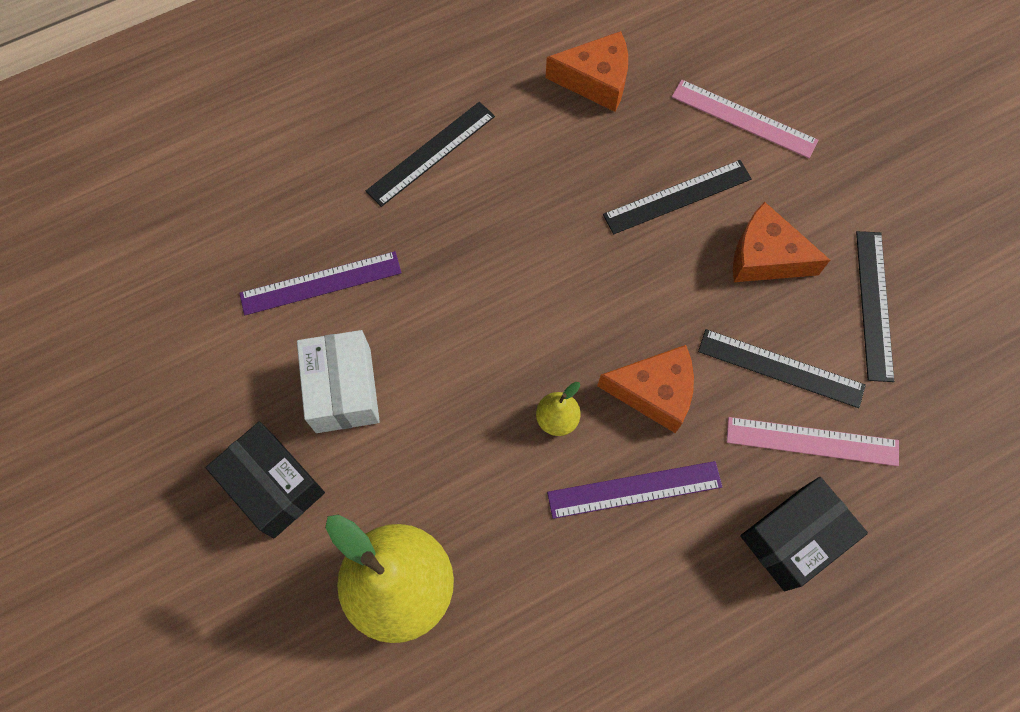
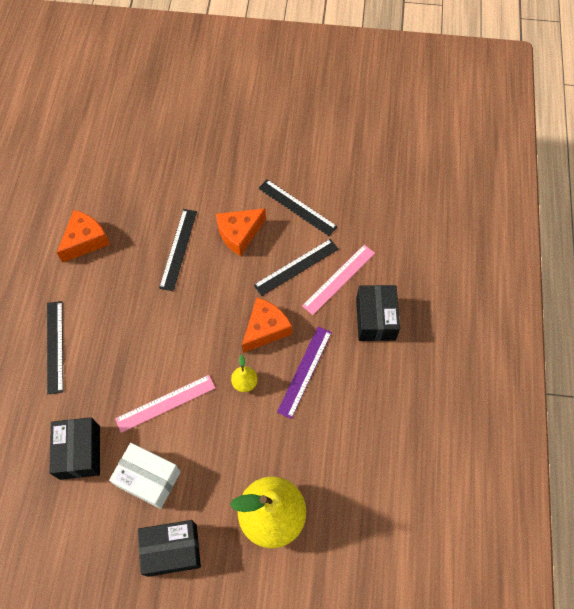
camera: 55 degrees left, 5 degrees down
purple ruler [239,251,401,315] -> black box [49,417,100,480]
pink ruler [672,80,819,158] -> pink ruler moved to [115,375,215,433]

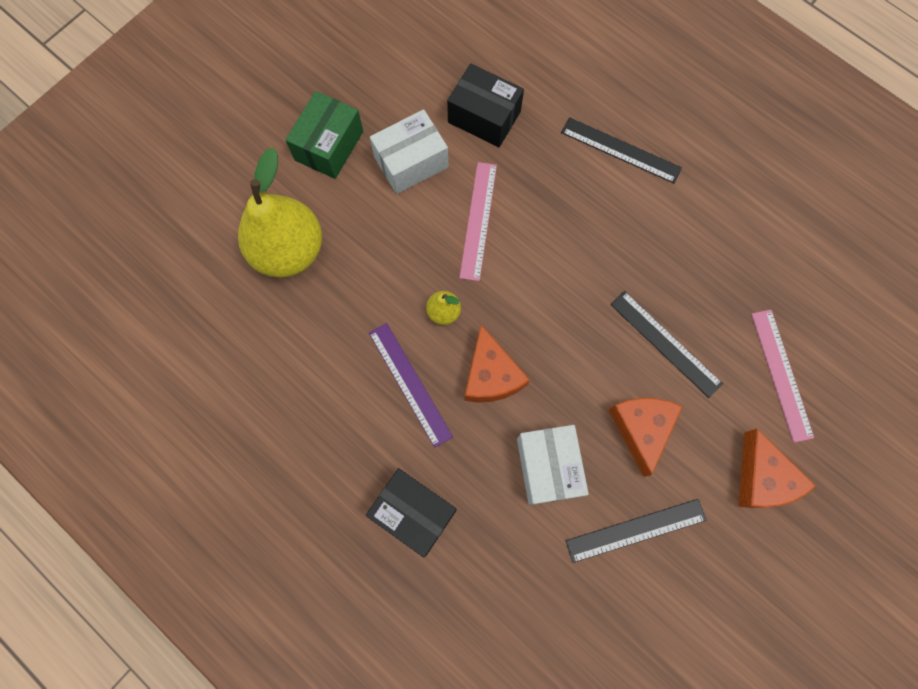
camera: 125 degrees right, 10 degrees up
orange cheese [57,210,110,263] -> orange cheese moved to [738,429,816,508]
black box [138,520,201,577] -> green box [285,91,363,179]
black ruler [254,239,339,296] -> white box [517,425,589,505]
pink ruler [302,245,375,315] -> pink ruler moved to [751,310,814,443]

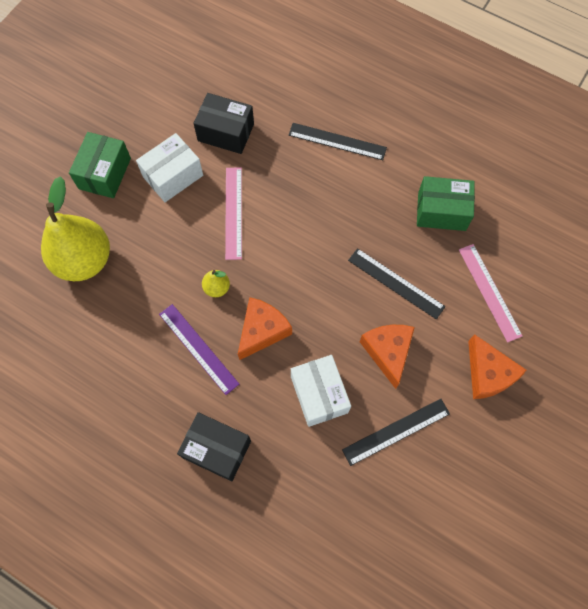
camera: 10 degrees left, 5 degrees down
orange cheese [465,325,530,403] -> orange cheese turned 120 degrees counterclockwise [238,297,292,360]
none -> green box [417,176,475,231]

